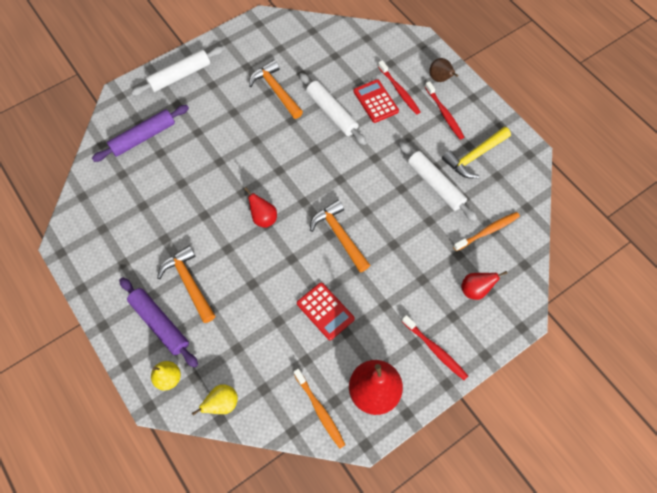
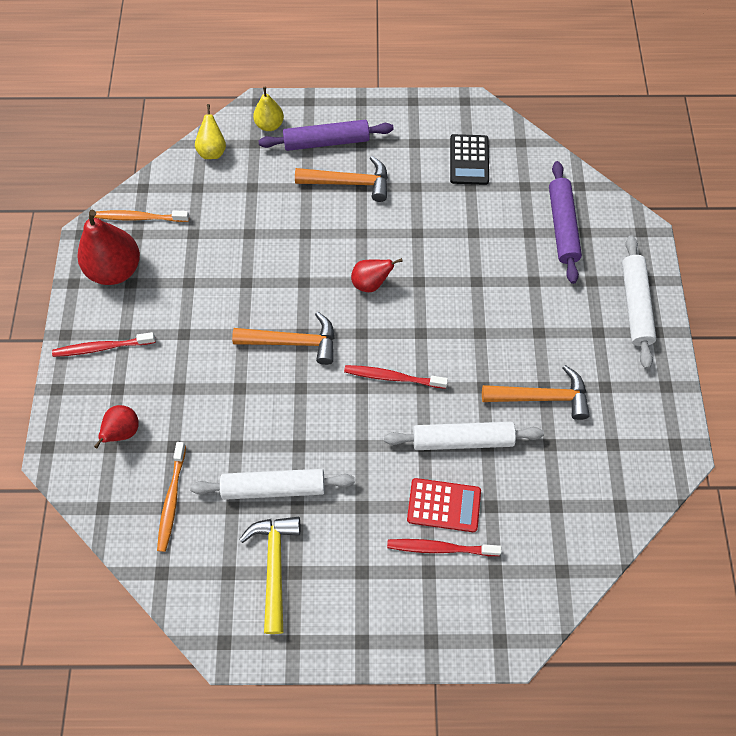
camera: 125 degrees right, 0 degrees up
red calculator [297,283,355,340] -> none
red toothbrush [425,81,464,140] -> red toothbrush moved to [344,365,448,389]
brown pear [429,58,458,82] -> none
none -> black calculator [450,134,489,185]

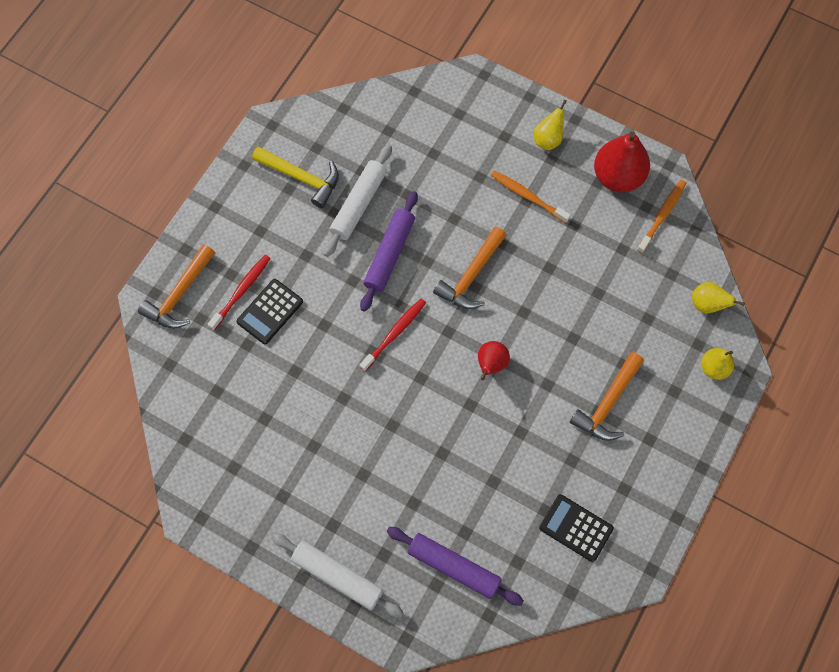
camera: 120 degrees right, 5 degrees up
red toothbrush [52,332,155,357] -> yellow pear [533,100,567,150]
red pear [94,405,139,448] -> none
orange toothbrush [157,442,186,552] -> orange toothbrush moved to [491,170,571,223]
purple rolling pin [258,120,394,151] -> purple rolling pin moved to [360,191,418,312]
white rolling pin [384,422,544,450] -> none
red calculator [407,478,481,532] -> black calculator [236,279,303,344]
orange hammer [482,365,590,420] -> orange hammer moved to [138,244,215,329]

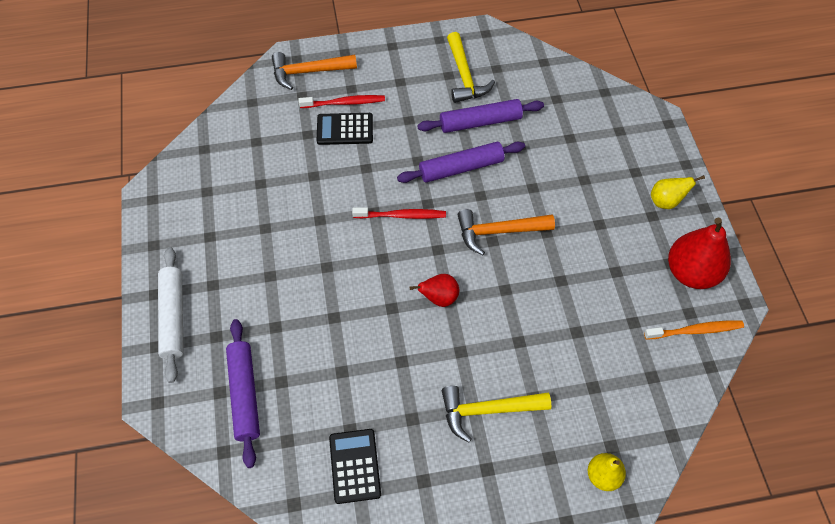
camera: 50 degrees right, 10 degrees down
white rolling pin [324,145,392,257] -> purple rolling pin [417,99,544,133]
orange toothbrush [491,170,571,223] -> none
orange hammer [570,352,644,441] -> yellow hammer [442,386,551,443]
yellow pear [692,282,745,314] -> none

